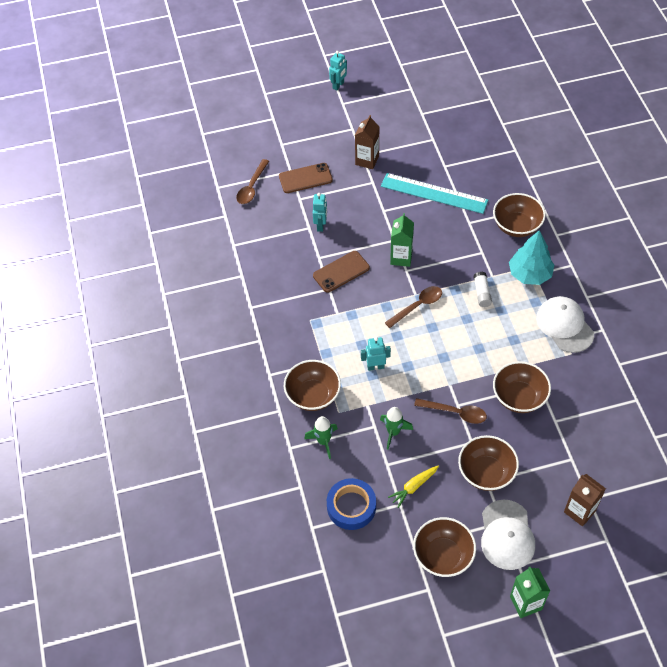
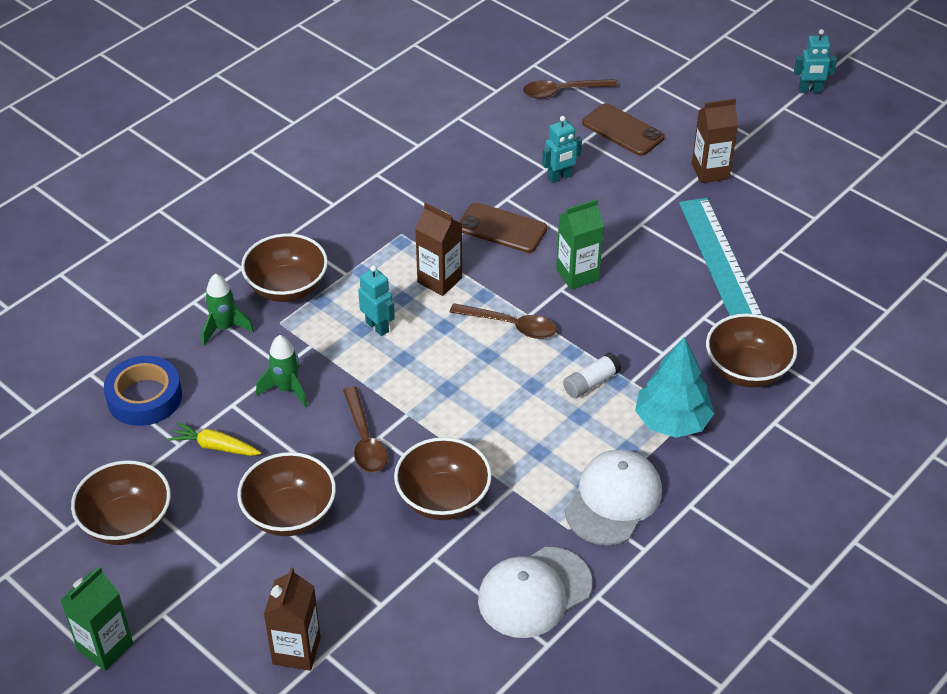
camera: 55 degrees right, 10 degrees down
white cap [481,500,535,570] -> white cap moved to [478,547,592,638]
none -> brown carton [415,202,462,296]

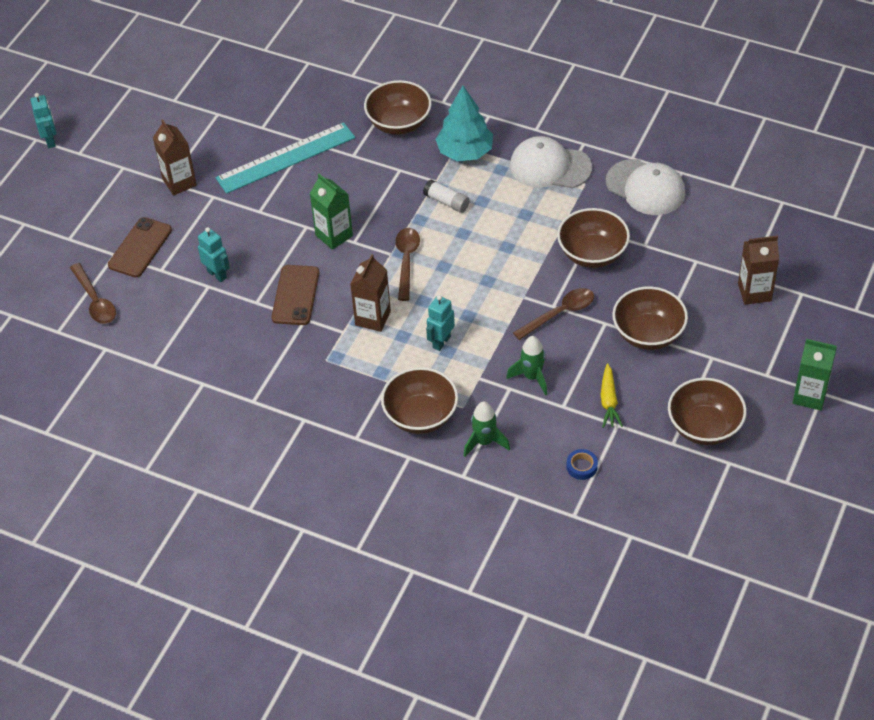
camera: 105 degrees left, 5 degrees up
blue tape [104,356,182,426] -> blue tape [566,449,598,480], size x0.48

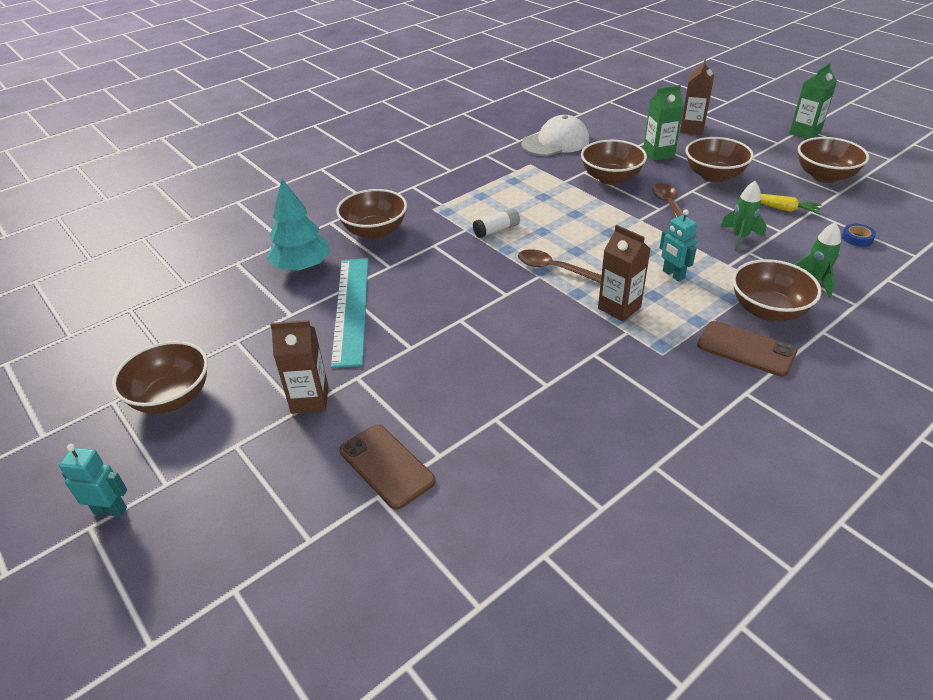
camera: 65 degrees left, 10 degrees down
brown spoon [70,263,116,324] -> none
turquoise robot [198,227,230,282] -> none
brown phone [271,265,319,325] -> brown phone moved to [697,321,797,377]
green carton [310,174,353,250] -> green carton moved to [643,85,684,161]
turquoise tree [435,86,493,161] -> turquoise tree moved to [267,179,331,271]
white cap [510,136,592,188] -> none
none -> brown bowl [112,341,208,414]

